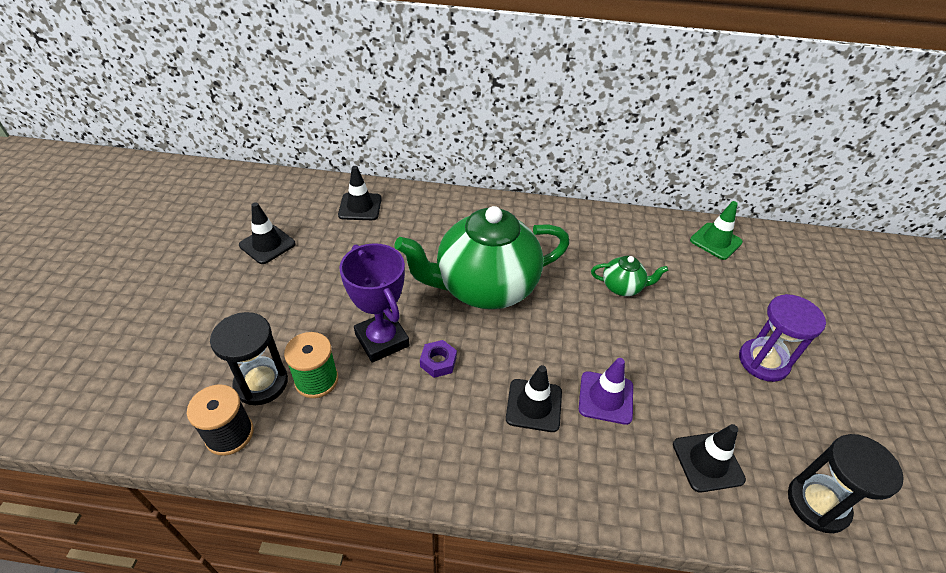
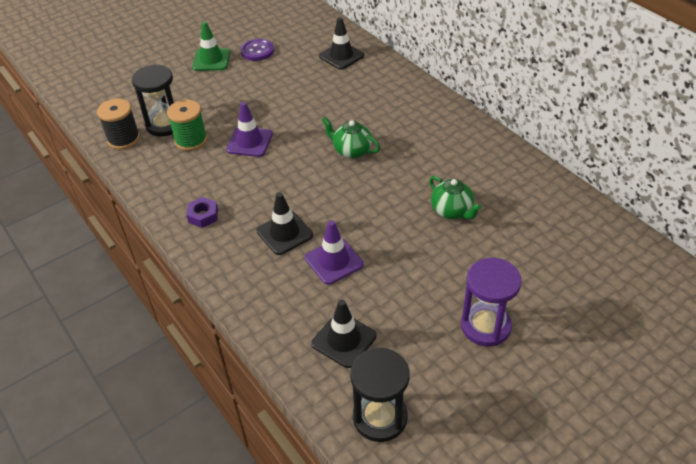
camera: 50 degrees right, 0 degrees up
black traffic cone [239,202,296,264] -> purple button [240,39,274,61]
purple trophy [339,243,409,363] -> purple traffic cone [226,102,273,157]
green teapot [394,206,570,309] -> green teapot [322,117,380,159], size x0.42
purple nut [420,340,457,378] -> purple nut moved to [186,197,218,228]
green traffic cone [690,201,743,260] -> green traffic cone moved to [192,21,230,71]

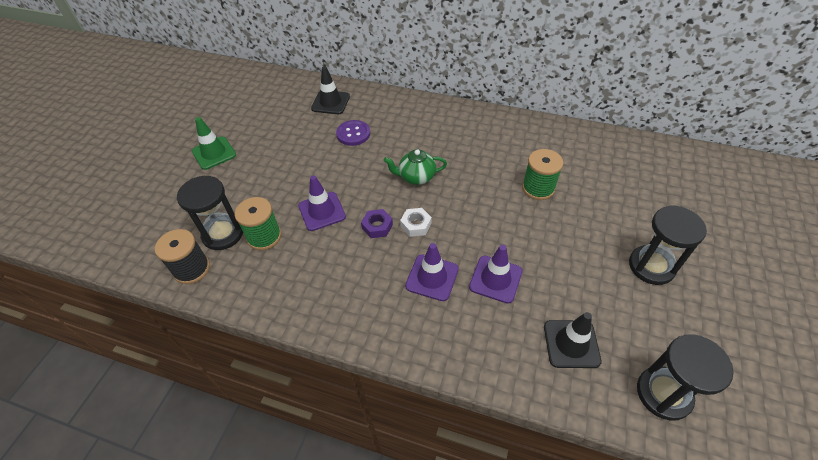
camera: 35 degrees left, 5 degrees up
purple nut [186,197,218,228] -> purple nut moved to [361,209,393,238]
purple button [240,39,274,61] -> purple button moved to [336,120,370,146]
black traffic cone [256,192,313,255] -> purple traffic cone [405,243,459,301]
green teapot [429,176,482,219] -> green spool [522,149,563,200]
purple hourglass [461,258,522,346] -> black hourglass [629,205,707,285]
none -> white nut [400,208,432,237]

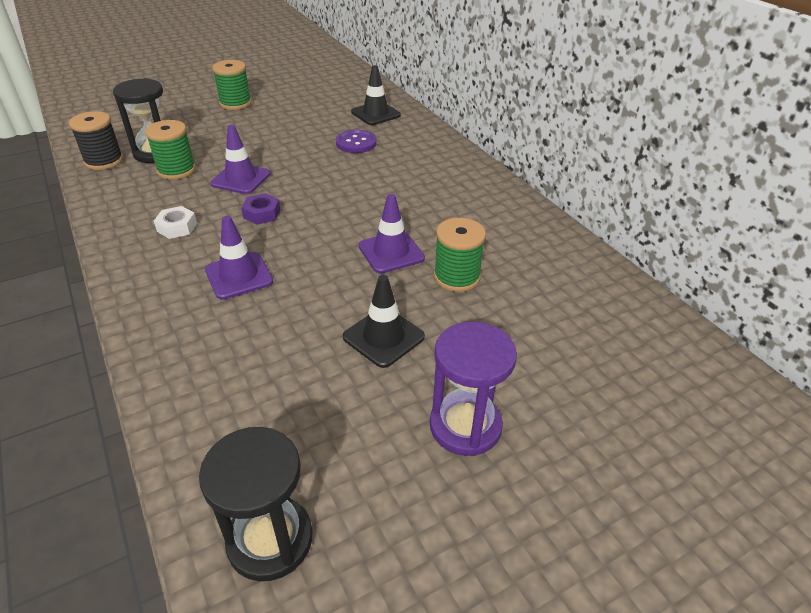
camera: 40 degrees right, 10 degrees down
green traffic cone [192,117,236,170] -> green spool [212,60,251,110]
green teapot [384,149,447,185] -> none
white nut [400,208,432,237] -> white nut moved to [154,206,197,239]
purple traffic cone [469,245,523,304] -> purple traffic cone moved to [359,194,425,273]
black traffic cone [544,312,602,368] -> black traffic cone moved to [343,275,425,368]
black hourglass [629,205,707,285] -> purple hourglass [430,322,517,456]

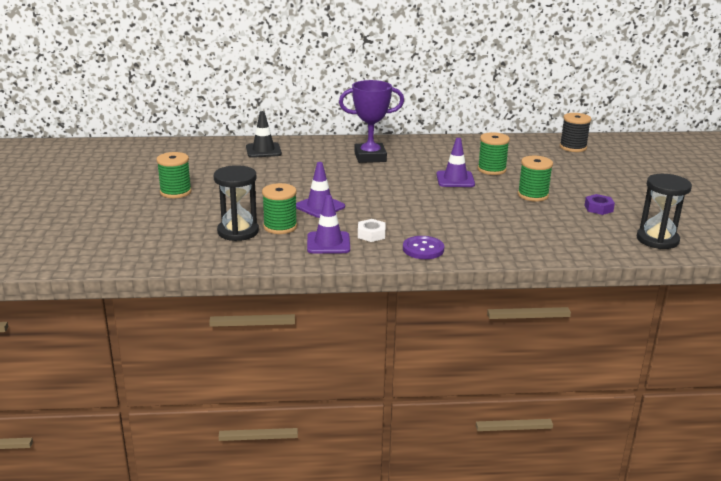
camera: 65 degrees left, 15 degrees down
black spool [69,111,123,170] -> black spool moved to [560,113,591,152]
purple traffic cone [205,216,273,299] -> purple traffic cone moved to [307,195,350,254]
purple nut [241,193,280,225] -> purple nut moved to [584,194,615,215]
purple button [336,130,377,153] -> purple button moved to [403,236,444,259]
black traffic cone [343,275,425,368] -> green spool [518,156,553,202]
purple hourglass [430,322,517,456] -> none
none -> purple trophy [339,80,404,163]

